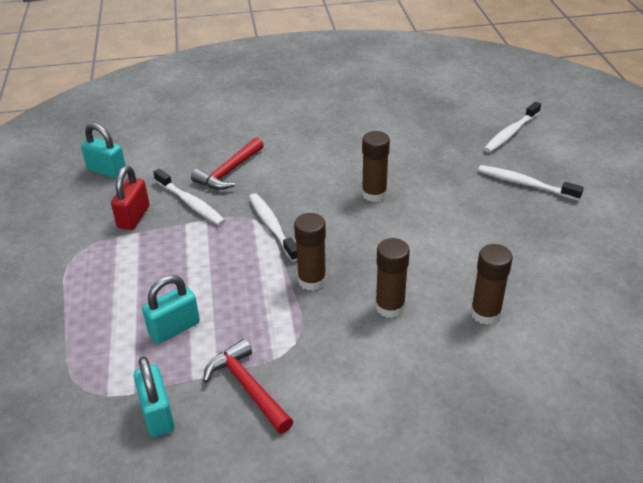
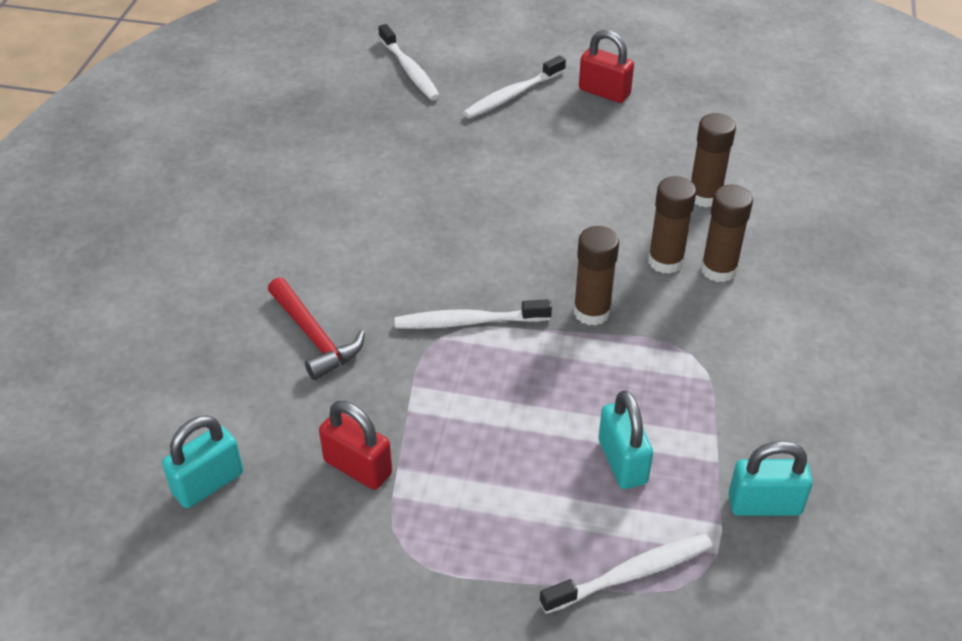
camera: 70 degrees left, 5 degrees up
white toothbrush [153,169,226,226] -> white toothbrush moved to [540,534,712,614]
red hammer [203,339,293,434] -> none
brown glue stick [362,131,390,202] -> brown glue stick moved to [701,185,753,282]
none -> red padlock [579,30,634,103]

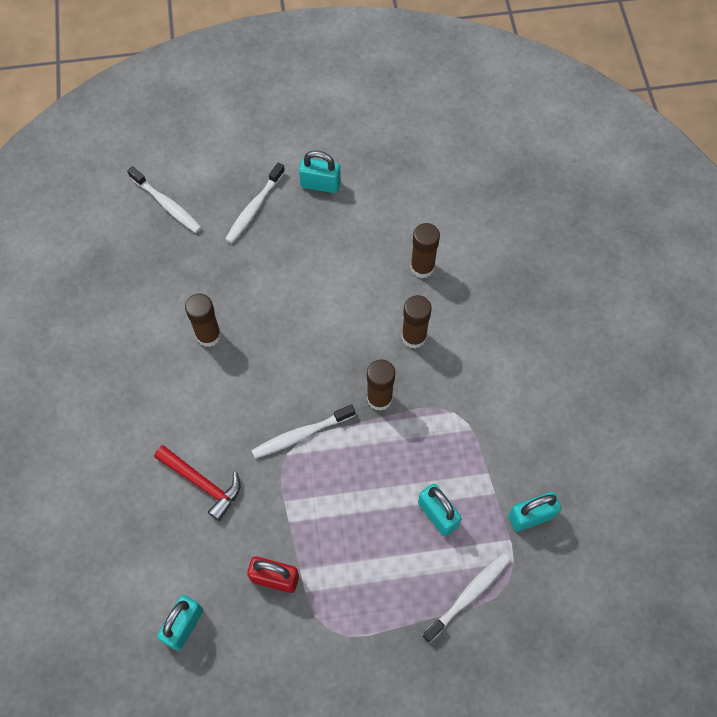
camera: 20 degrees left, 20 degrees up
red padlock [579,30,634,103] -> turquoise padlock [299,151,341,193]
brown glue stick [701,185,753,282] -> brown glue stick moved to [185,294,221,347]

